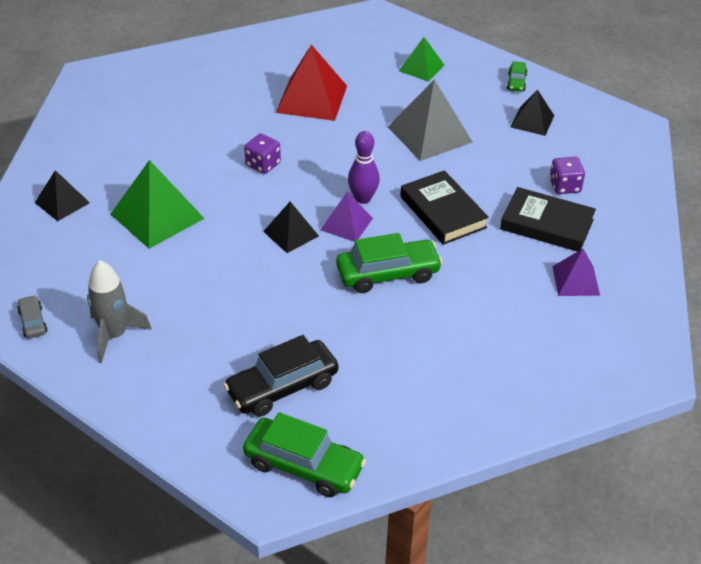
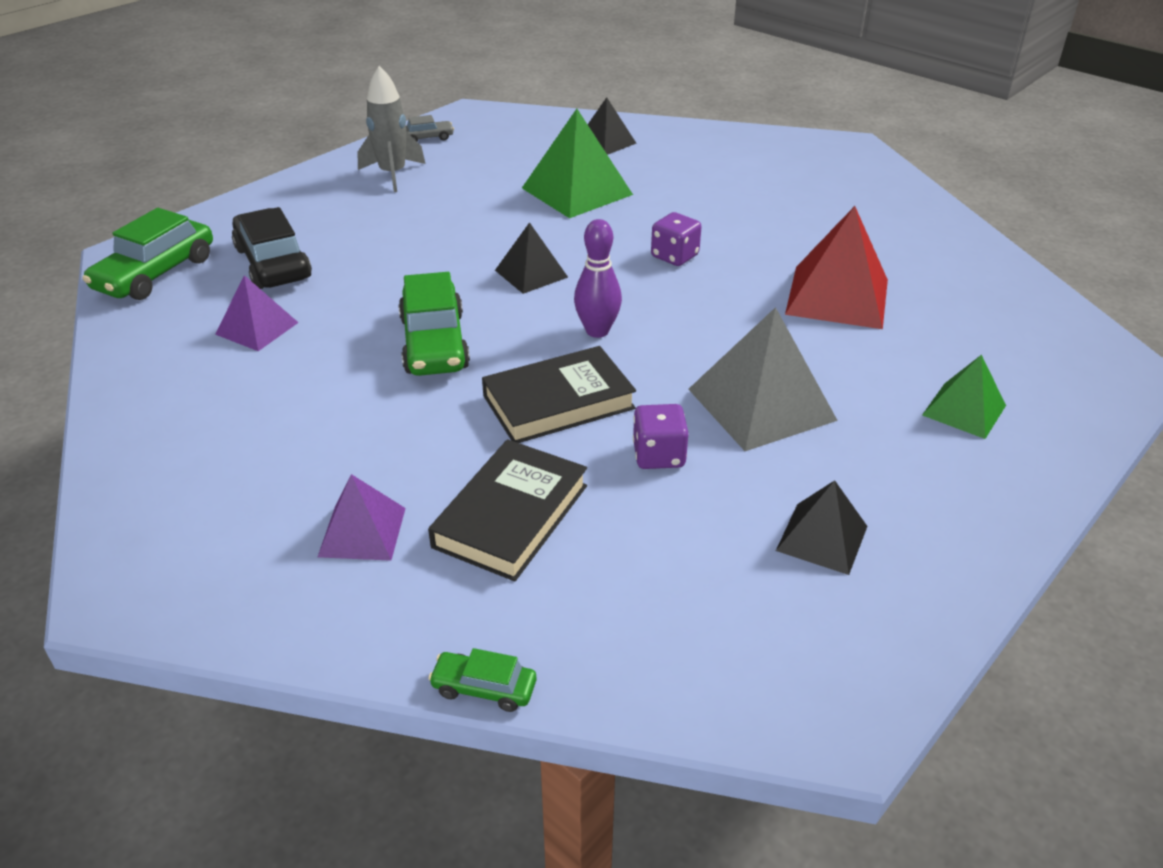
camera: 95 degrees right, 5 degrees down
purple pyramid [320,192,373,242] -> purple pyramid moved to [215,275,299,351]
green car [507,61,527,92] -> green car moved to [428,648,536,712]
purple dice [550,157,585,194] -> purple dice moved to [633,404,689,469]

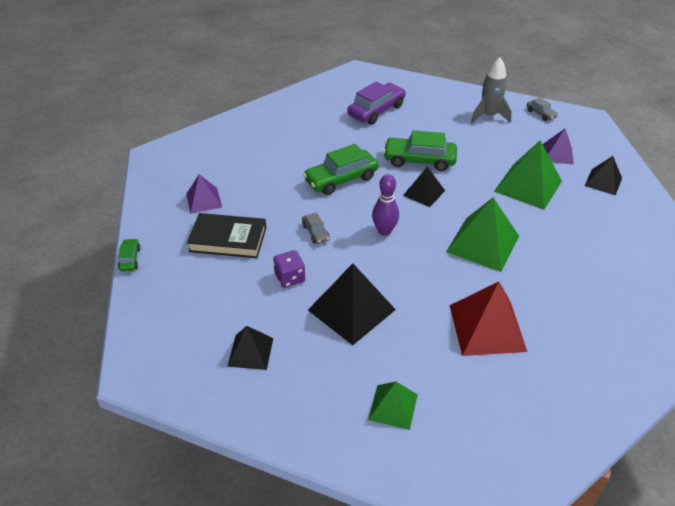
camera: 70 degrees right, 5 degrees up
green car [83,208,213,300] -> green car moved to [383,130,457,171]
purple pyramid [215,275,299,351] -> purple pyramid moved to [543,129,574,165]
black car [232,207,312,289] -> purple car [347,81,406,124]
black book [482,346,636,443] -> grey car [302,212,330,244]
purple dice [651,212,702,266] -> green pyramid [446,198,519,272]
grey pyramid [688,307,838,451] -> black pyramid [308,263,396,345]

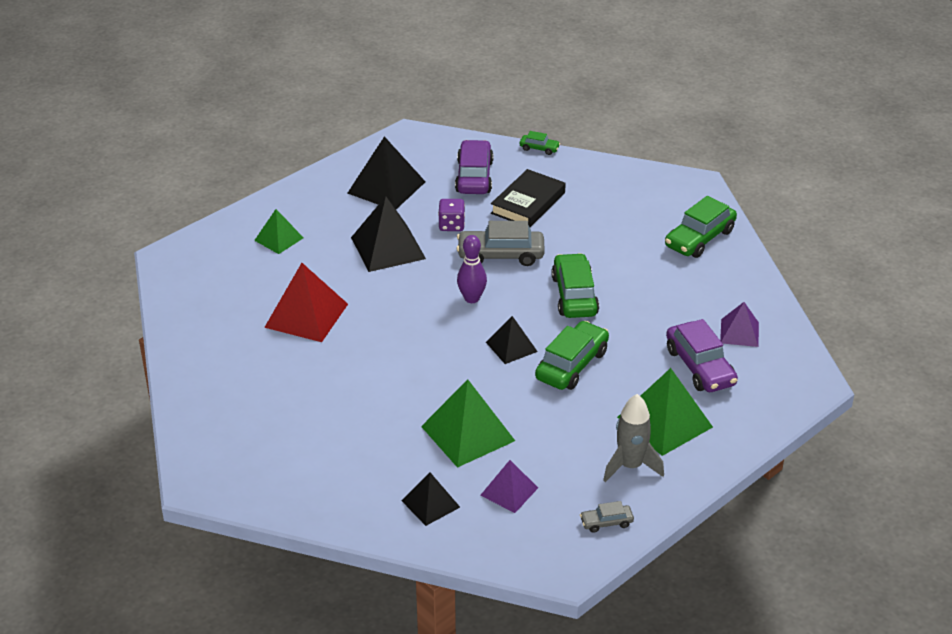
camera: 115 degrees right, 5 degrees down
purple pyramid [186,174,222,214] -> purple pyramid moved to [720,302,759,347]
black pyramid [227,326,273,370] -> black pyramid [348,136,425,209], size x1.69
grey car [302,212,330,244] -> grey car [456,221,545,266], size x2.01
green pyramid [446,198,519,272] -> green pyramid moved to [617,368,713,456]
none -> purple car [455,140,493,194]
none -> green car [665,196,737,258]

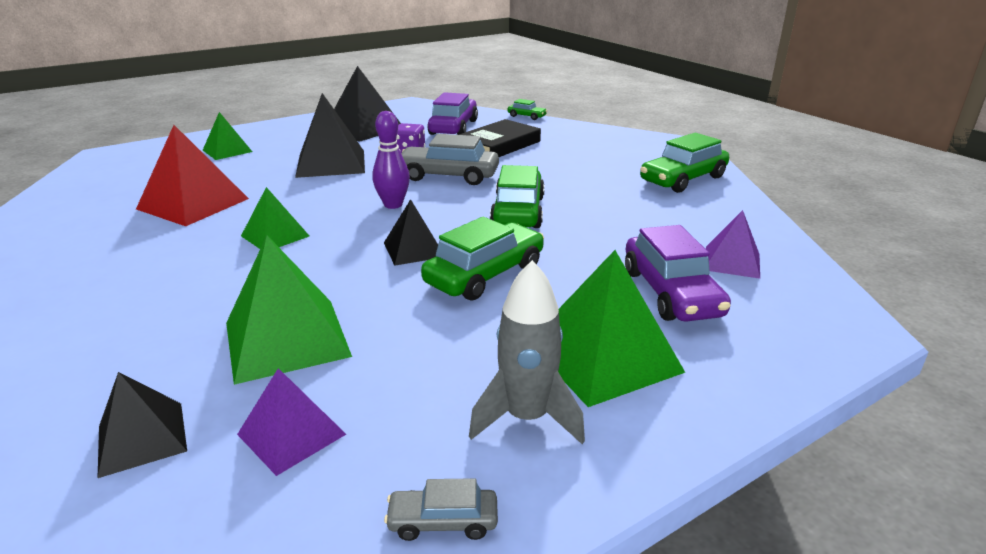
camera: 10 degrees right, 10 degrees down
none -> green pyramid [241,187,309,249]

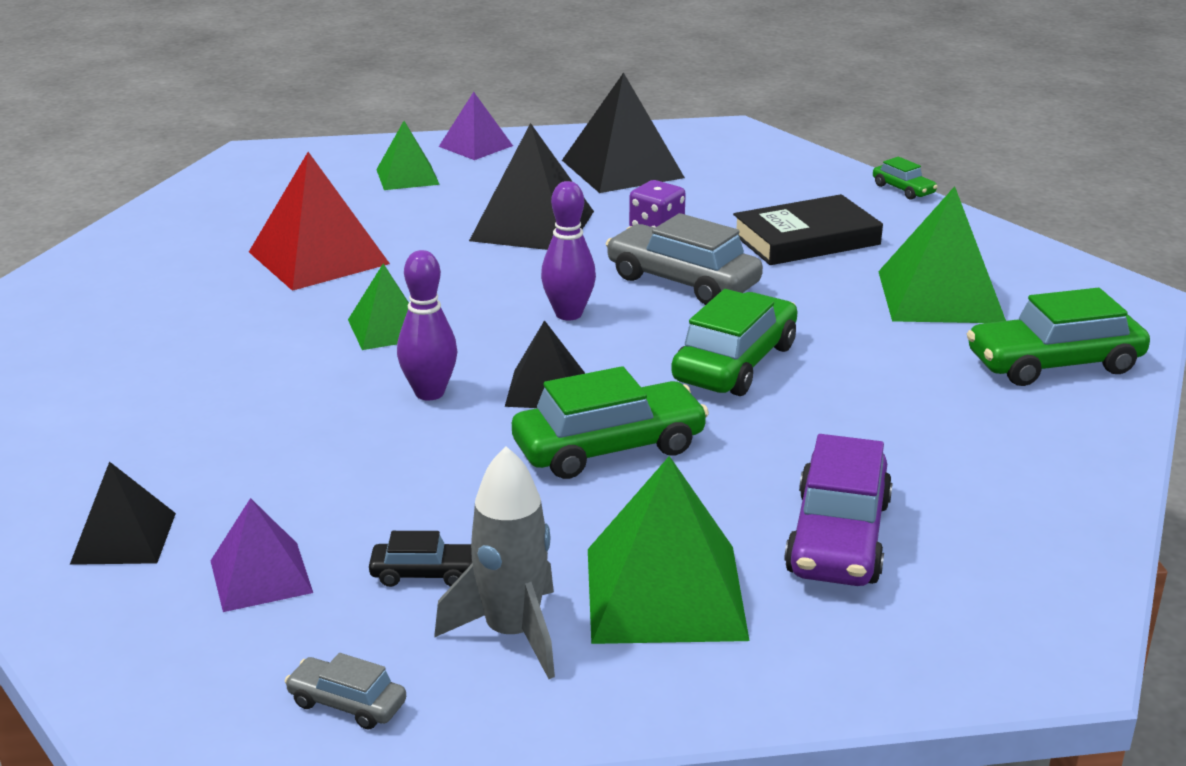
camera: 25 degrees right, 0 degrees up
green pyramid [226,235,352,385] -> green pyramid moved to [878,186,1006,323]
purple car [427,92,478,135] -> none
purple pyramid [706,210,760,279] -> purple pyramid moved to [439,92,513,160]
none -> black car [369,531,472,587]
none -> purple bowling pin [397,250,457,400]

